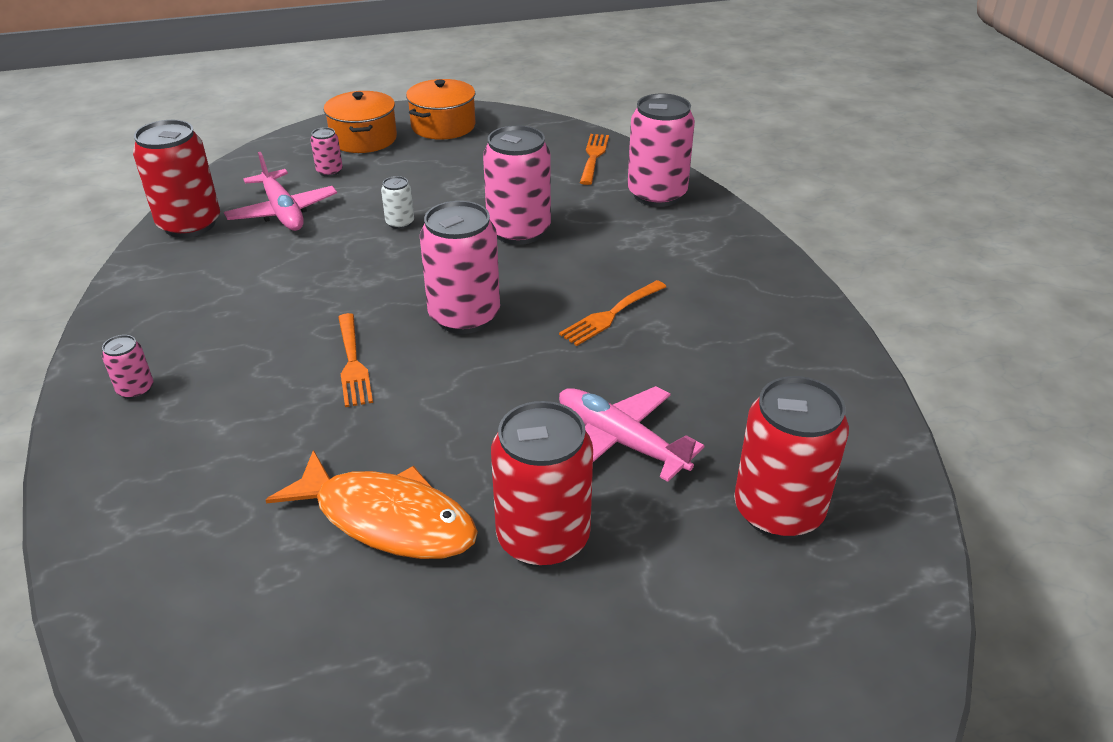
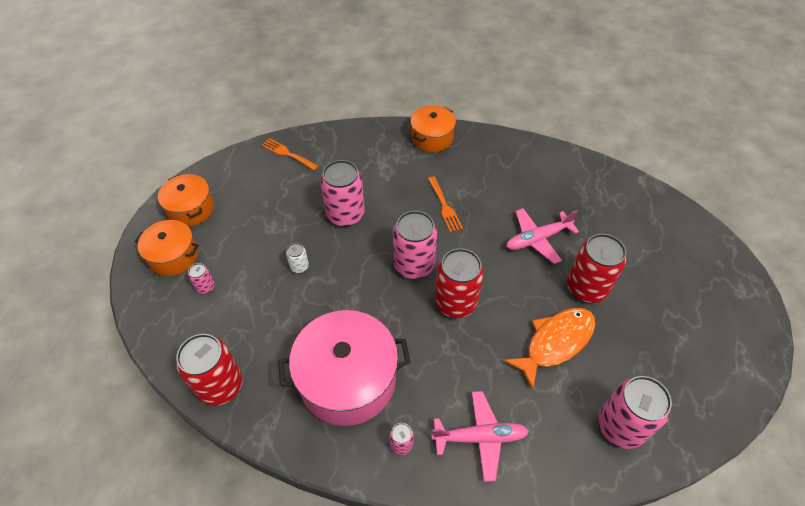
camera: 65 degrees left, 15 degrees up
pink plane [224,152,337,231] -> pink plane moved to [431,391,529,482]
orange fork [338,313,373,407] -> none
pink can [628,94,695,207] -> pink can moved to [598,376,672,449]
red can [734,376,849,539] -> red can moved to [435,248,484,318]
none -> pink pot [278,310,411,426]
none -> orange pot [410,105,456,152]

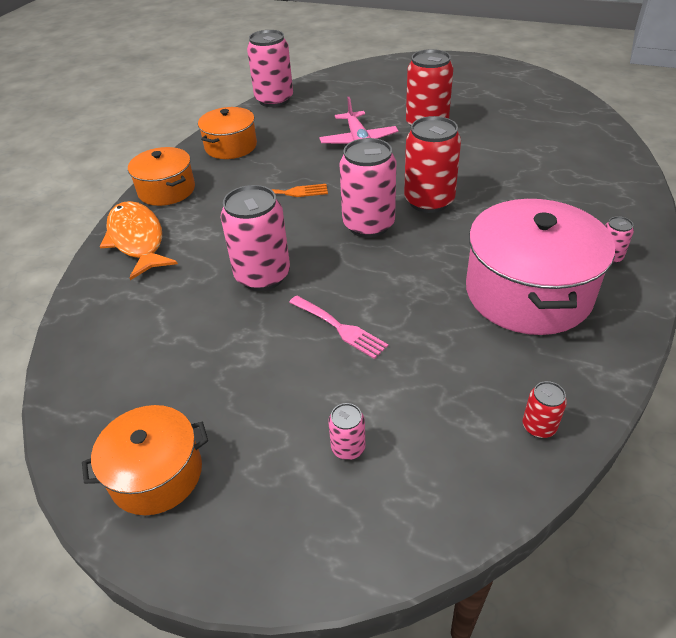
camera: 75 degrees left, 10 degrees down
orange pot [135,220,199,276] -> orange pot moved to [198,107,257,159]
red can [176,334,243,406] -> red can [523,381,567,438], size x0.46
orange fork [261,138,319,171] -> none
white can [286,243,309,273] -> pink fork [289,296,388,359]
pink plane [431,391,529,482] -> none
orange fish [504,308,595,390] -> orange fish moved to [100,201,178,280]
pink can [598,376,672,449] -> pink can moved to [247,30,293,107]

